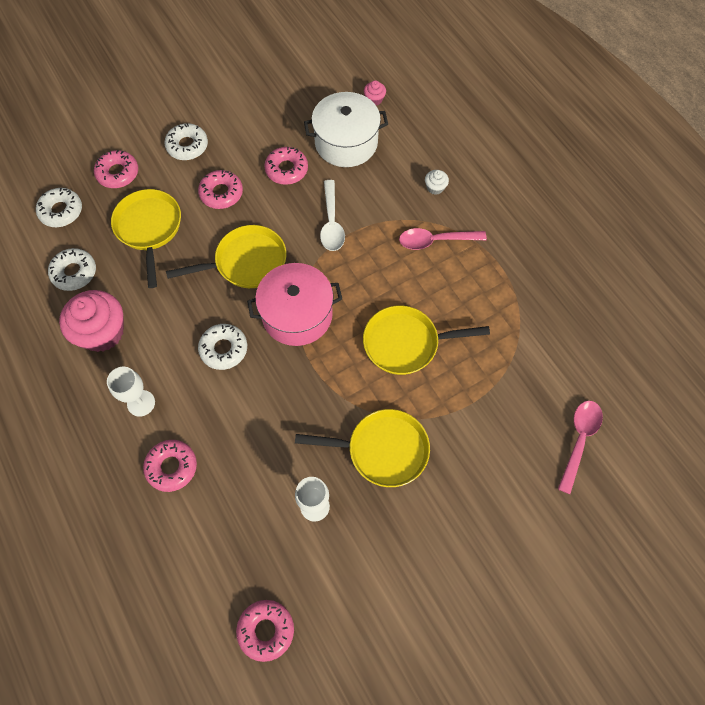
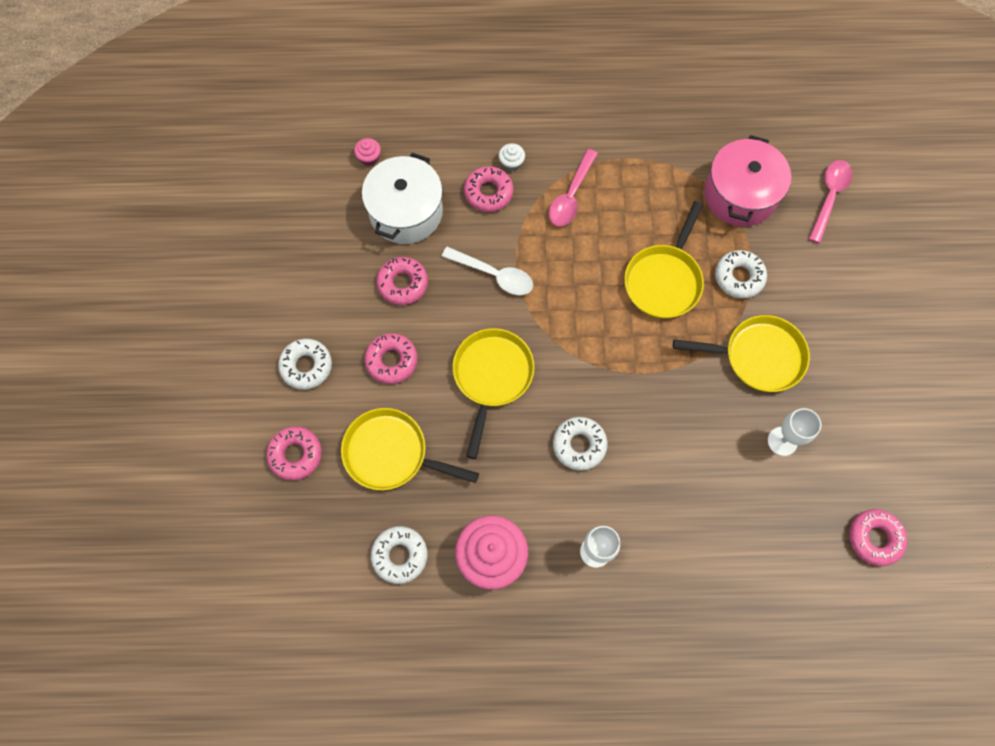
camera: 60 degrees left, 5 degrees up
white donut [36,188,82,227] -> white donut moved to [715,250,767,299]
pink donut [143,440,197,492] -> pink donut moved to [464,166,513,212]
pink pot [247,263,342,346] -> pink pot moved to [704,135,791,226]
yellow pan [295,409,430,487] -> yellow pan turned 60 degrees clockwise [673,315,810,392]
pink spoon [558,401,603,494] -> pink spoon turned 60 degrees clockwise [809,160,853,243]

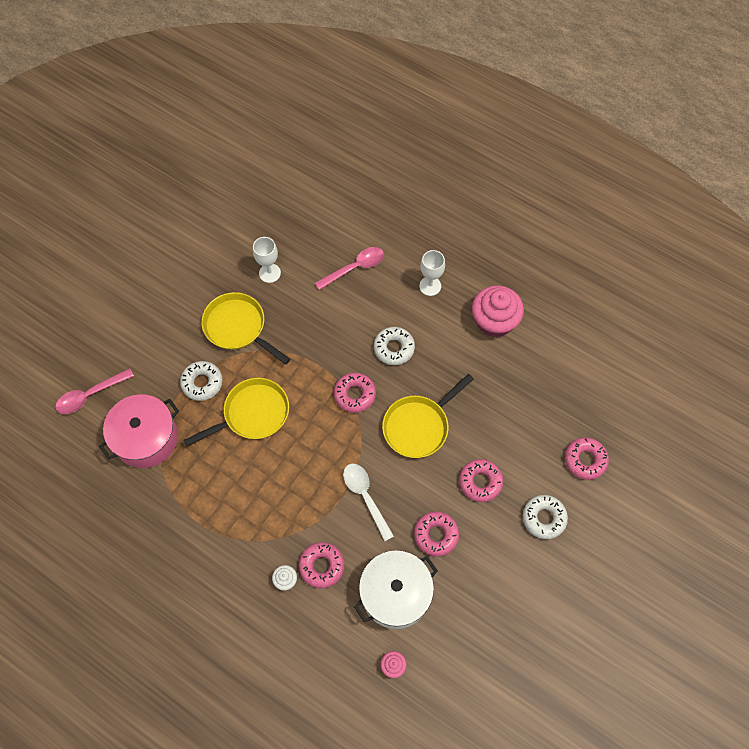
camera: 145 degrees left, 5 degrees down
yellow pan [341,408,479,490] -> none
white donut [371,526,428,584] -> none
pink spoon [548,149,598,226] -> pink spoon moved to [315,247,384,290]
pink donut [849,509,907,566] -> pink donut moved to [334,373,376,413]

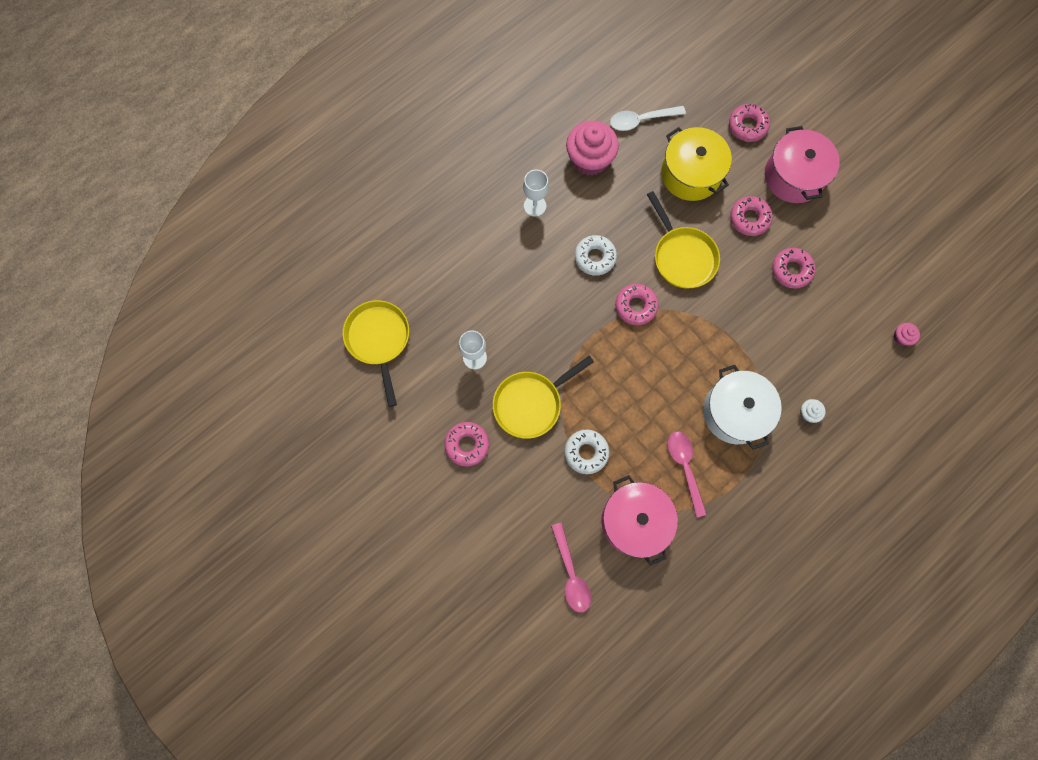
camera: 75 degrees left, 10 degrees up
yellow pan [184,378,289,447] -> yellow pan moved to [343,300,409,407]
pink donut [299,542,344,589] -> pink donut moved to [444,422,489,467]
pink spoon [315,247,384,290] -> pink spoon moved to [668,431,707,518]
white spoon [343,464,394,542] -> white spoon moved to [610,106,686,131]
white pot [354,550,438,629] -> white pot moved to [703,365,782,450]
white donut [523,495,568,539] -> pink pot [765,126,840,203]
none -> yellow pot [661,127,732,201]

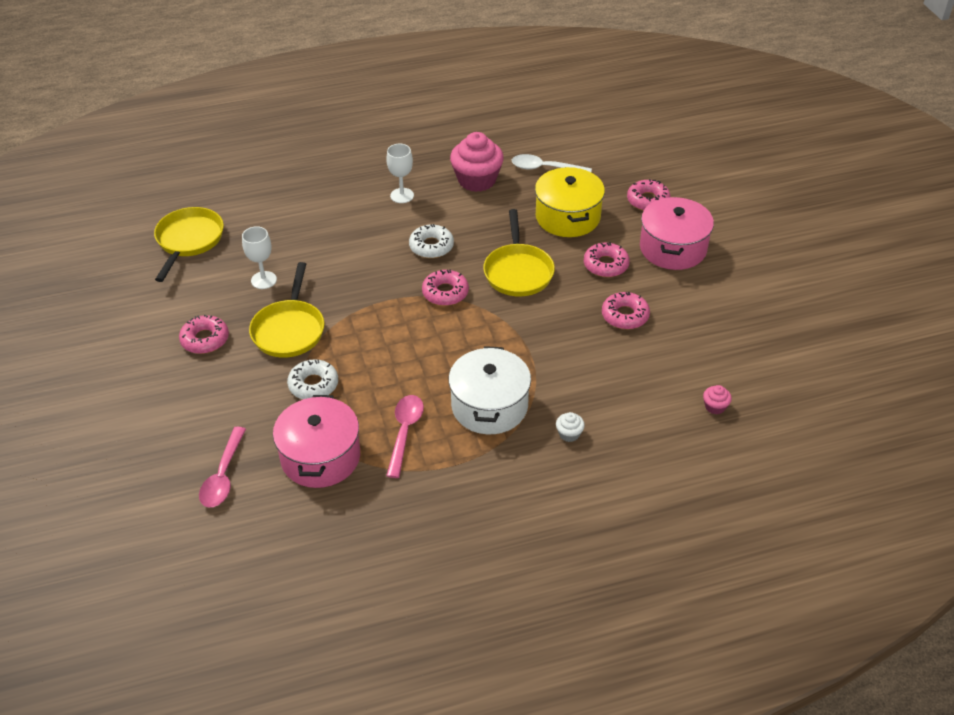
camera: 25 degrees right, 30 degrees down
yellow pan [493,356,594,439] -> yellow pan turned 75 degrees counterclockwise [249,262,324,358]

